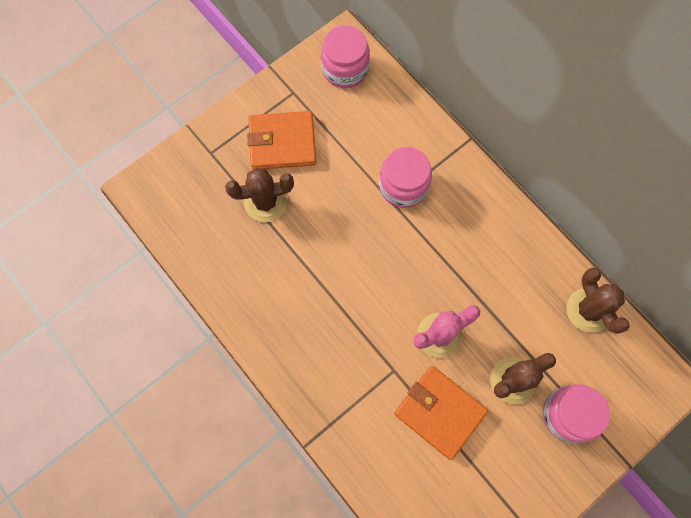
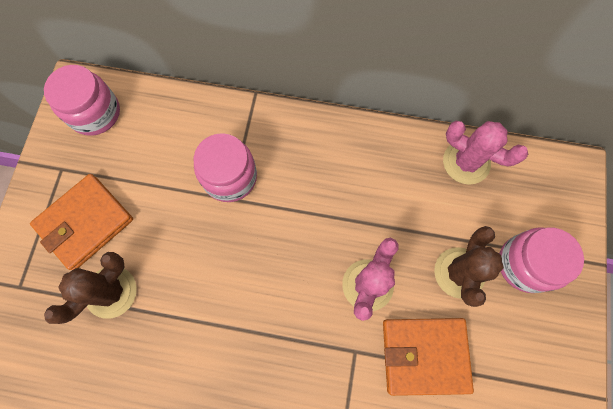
camera: 40 degrees left, 0 degrees up
brown cactus [566,268,630,334] -> pink cactus [443,121,528,185]

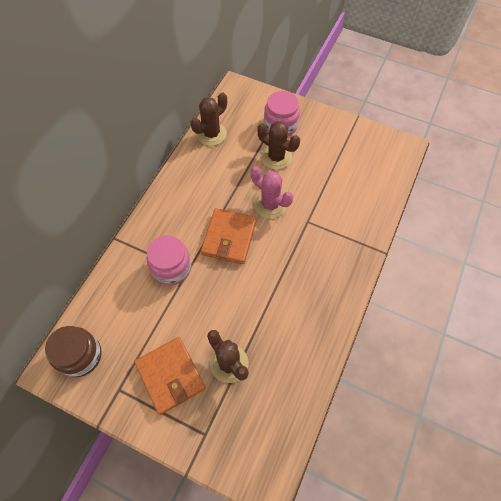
camera: 75 degrees left, 10 degrees down
pink jar [44,65,120,136] -> brown jar [45,326,102,377]
orange wallet [383,318,474,396] -> orange wallet moved to [201,208,256,264]
pink cactus [443,121,528,185] -> brown cactus [191,92,227,146]

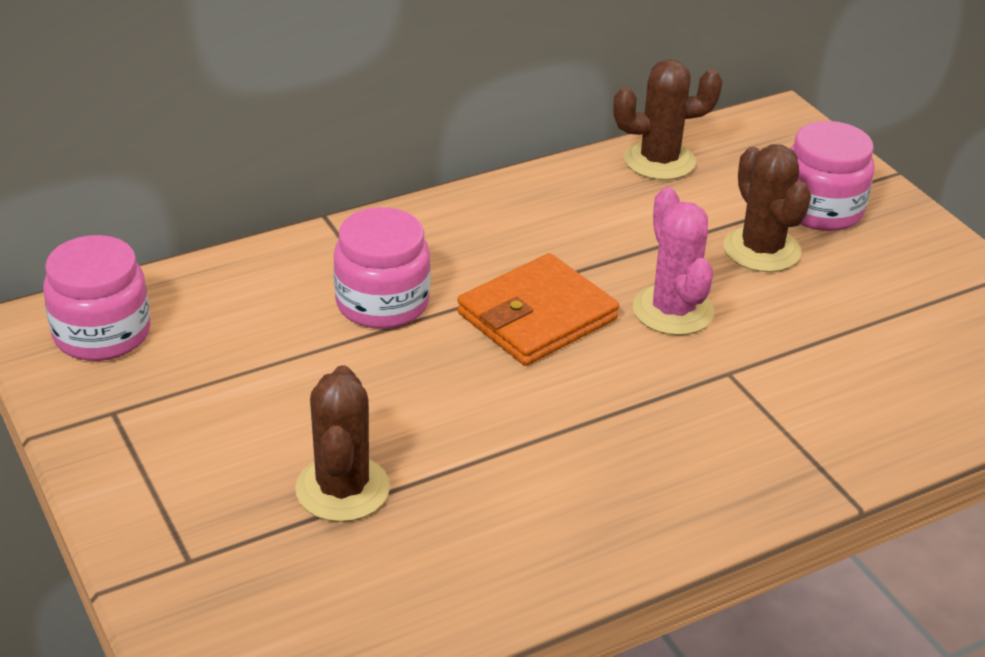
camera: 35 degrees right, 25 degrees down
brown jar [45,326,102,377] -> pink jar [43,235,151,361]
orange wallet [134,337,206,415] -> none

